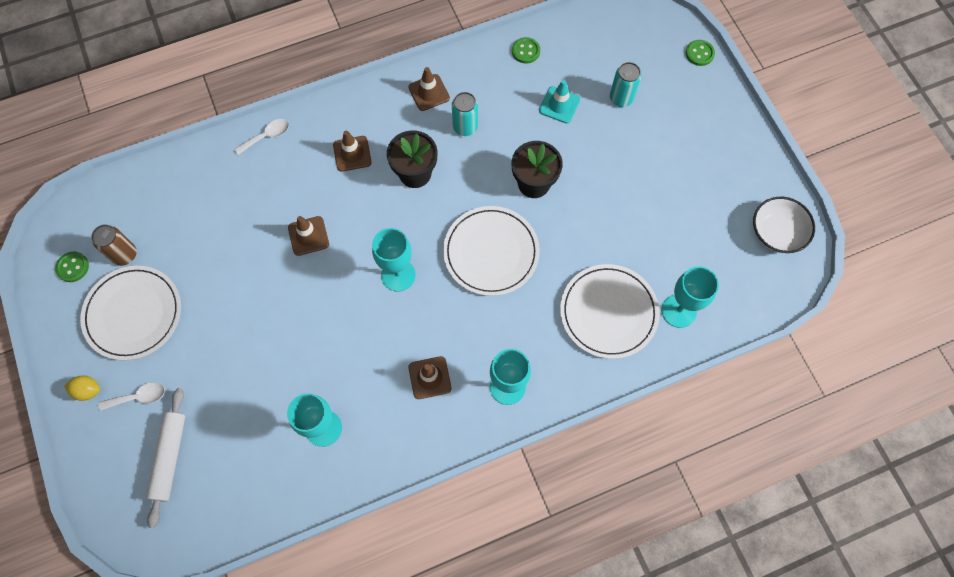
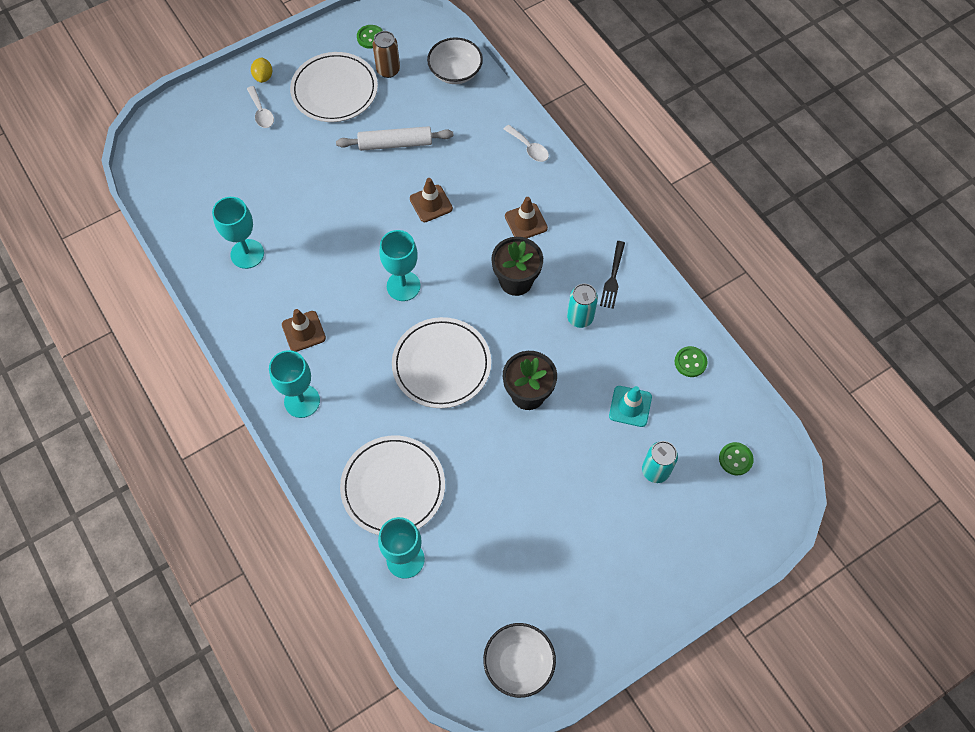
camera: 80 degrees right, 5 degrees down
white rolling pin [146,388,185,528] -> white rolling pin moved to [336,126,453,151]
brown traffic cone [409,67,450,111] -> black fork [600,241,625,309]
green button [686,40,715,66] -> green button moved to [719,442,754,475]
none -> white bowl [427,37,483,84]

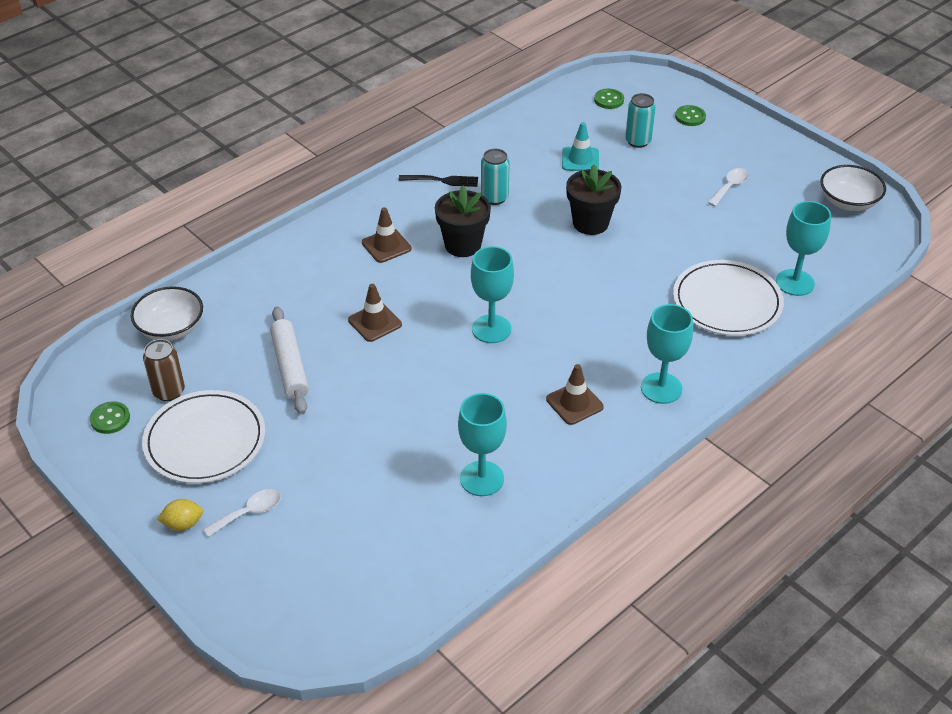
camera: 100 degrees left, 20 degrees down
white plate [392,317,491,408] -> none
white spoon [504,125,549,162] -> white spoon moved to [708,168,749,206]
green button [675,346,708,377] -> green button moved to [675,105,706,126]

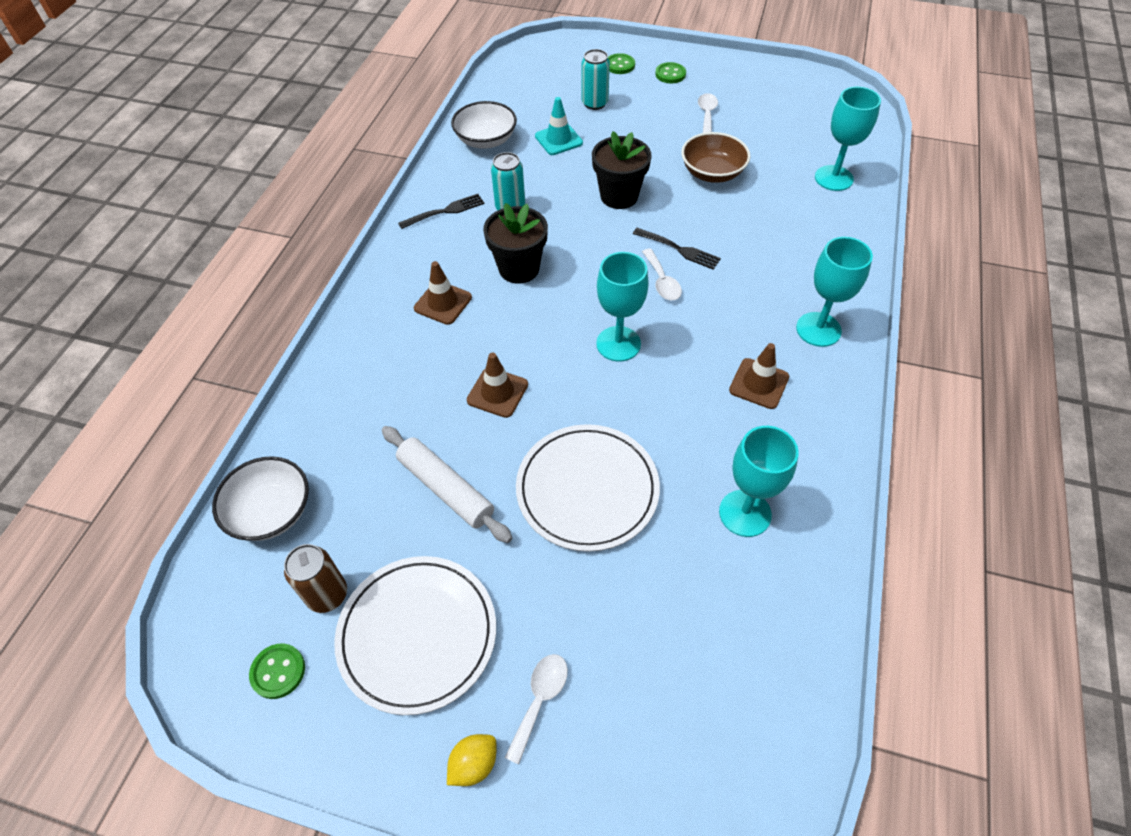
camera: 30 degrees left, 10 degrees up
green button [594,89,624,109] -> green button moved to [655,62,686,83]
white plate [673,260,784,336] -> white plate moved to [516,424,660,552]
white bowl [821,165,886,211] -> white bowl moved to [451,101,517,149]
none -> black fork [633,228,721,270]
none -> white spoon [642,249,682,300]
none -> brown bowl [681,132,750,183]

